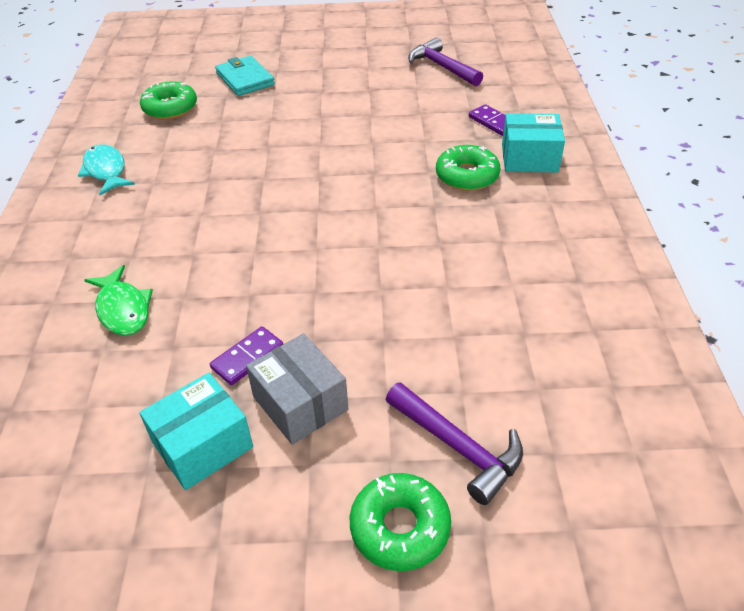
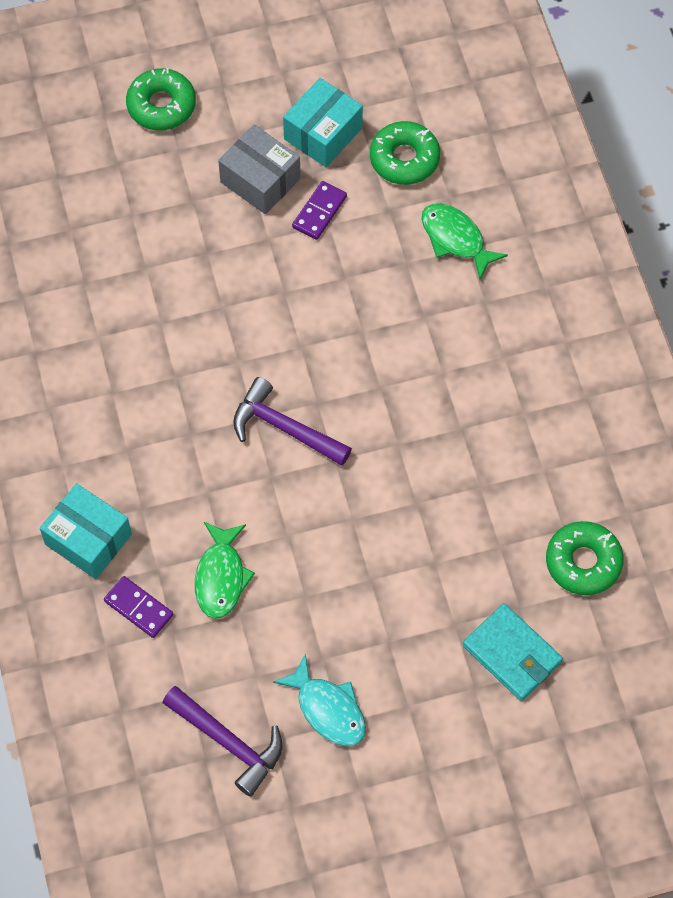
camera: 165 degrees right, 20 degrees up
turquoise fish [78,144,135,195] -> turquoise fish moved to [273,654,366,746]
purple hammer [386,382,523,505] -> purple hammer moved to [233,377,352,466]
green donut [436,145,501,191] -> green donut moved to [370,121,440,185]
turquoise box [502,113,565,173] -> turquoise box turned 45 degrees clockwise [40,483,132,579]
none -> green fish [195,522,255,619]

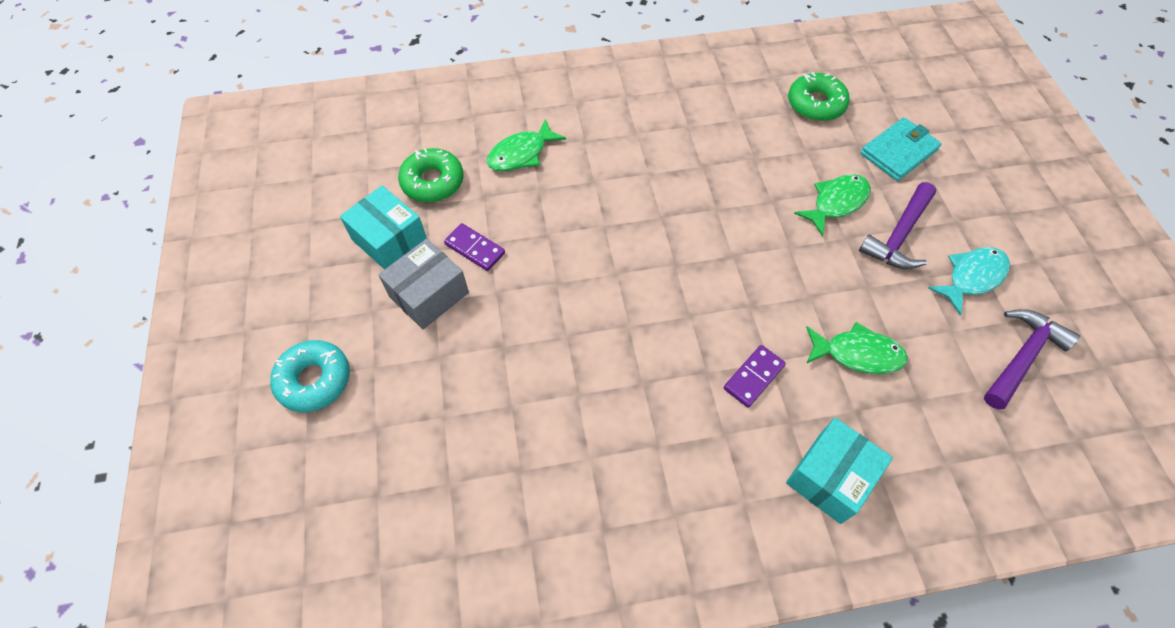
camera: 85 degrees left, 5 degrees down
purple domino [104,576,173,638] -> purple domino moved to [724,345,786,408]
green donut [126,68,196,131] -> turquoise donut [270,340,350,412]
purple hammer [233,377,352,466] -> purple hammer moved to [859,182,936,269]
none -> green fish [794,174,871,236]

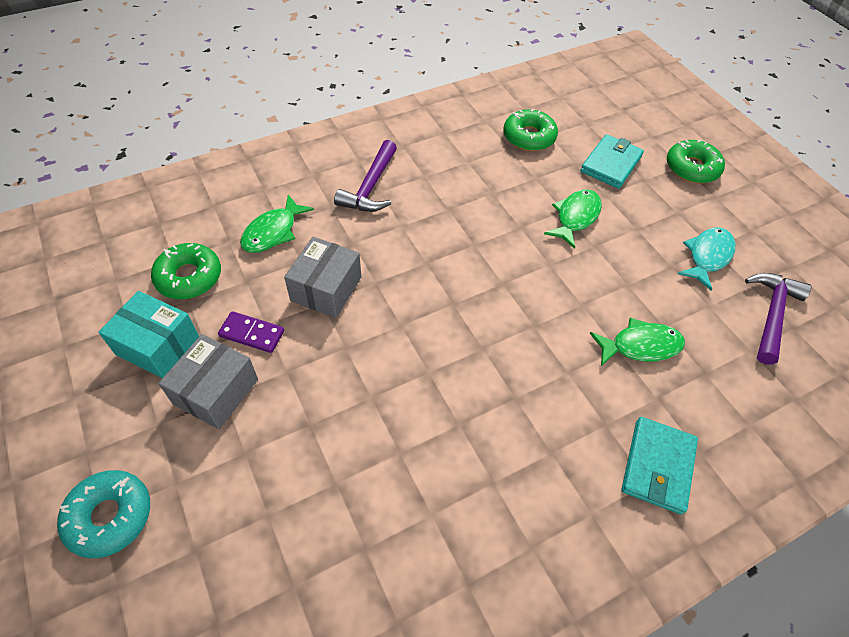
camera: 20 degrees left, 5 degrees down
purple domino [724,345,786,408] -> none
turquoise box [786,417,893,524] -> turquoise wallet [621,417,698,515]
purple hammer [859,182,936,269] -> purple hammer moved to [334,140,397,212]
none -> grey box [284,237,361,318]
none -> green donut [667,140,725,183]

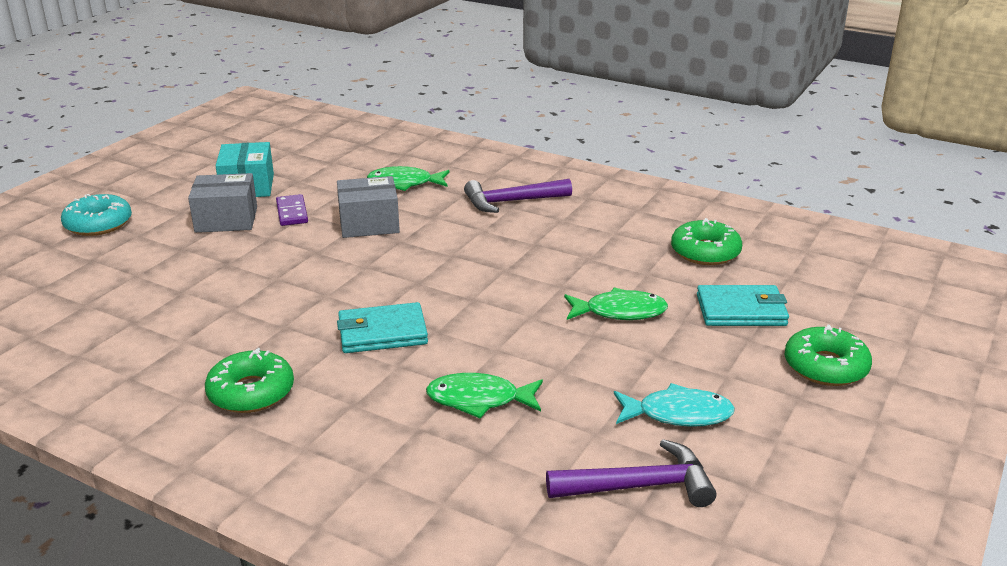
camera: 60 degrees right, 25 degrees down
green donut [151,243,221,299] -> green donut moved to [205,348,294,413]
green fish [590,318,685,366] -> green fish turned 135 degrees clockwise [426,373,543,418]
turquoise wallet [621,417,698,515] -> turquoise wallet moved to [337,302,428,353]

